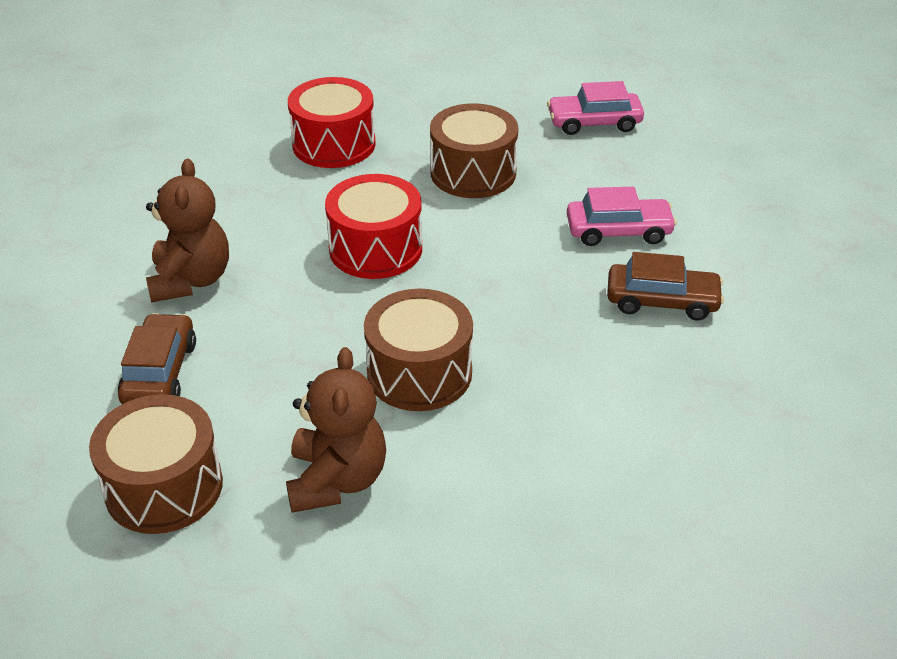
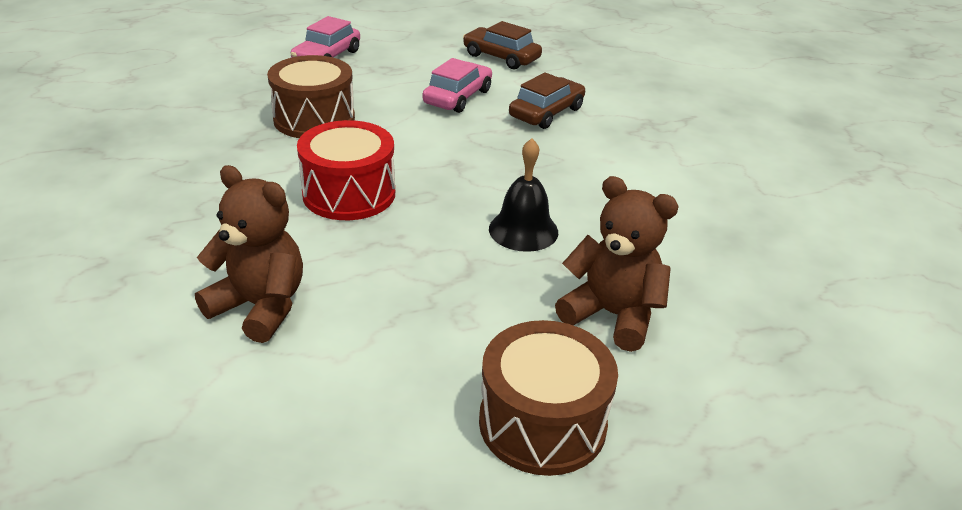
camera: 60 degrees left, 5 degrees down
brown car [118,313,196,404] -> brown car moved to [463,21,542,69]
red drum [288,77,376,168] -> none
brown drum [364,289,473,411] -> black bell [489,138,558,252]

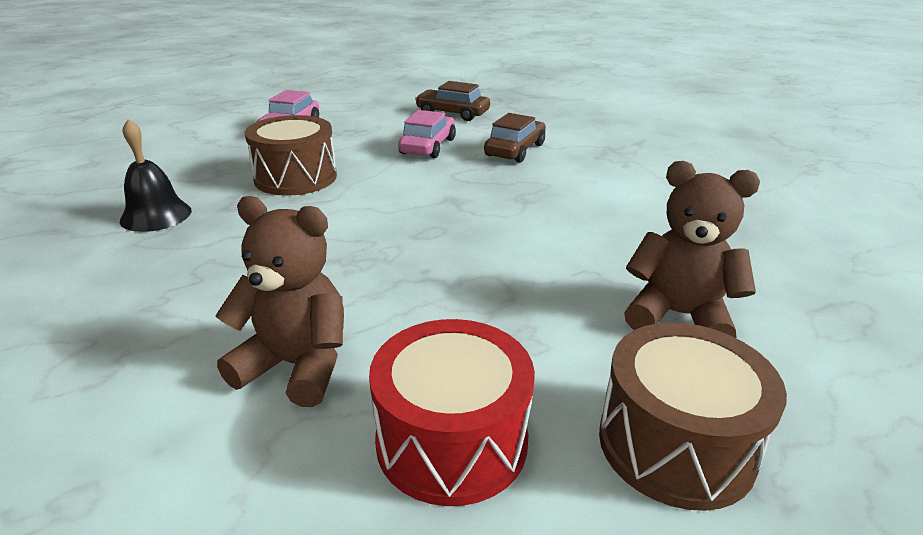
camera: 10 degrees left, 5 degrees down
red drum [297,120,395,220] -> red drum moved to [369,319,535,506]
black bell [489,138,558,252] -> black bell moved to [120,119,191,232]

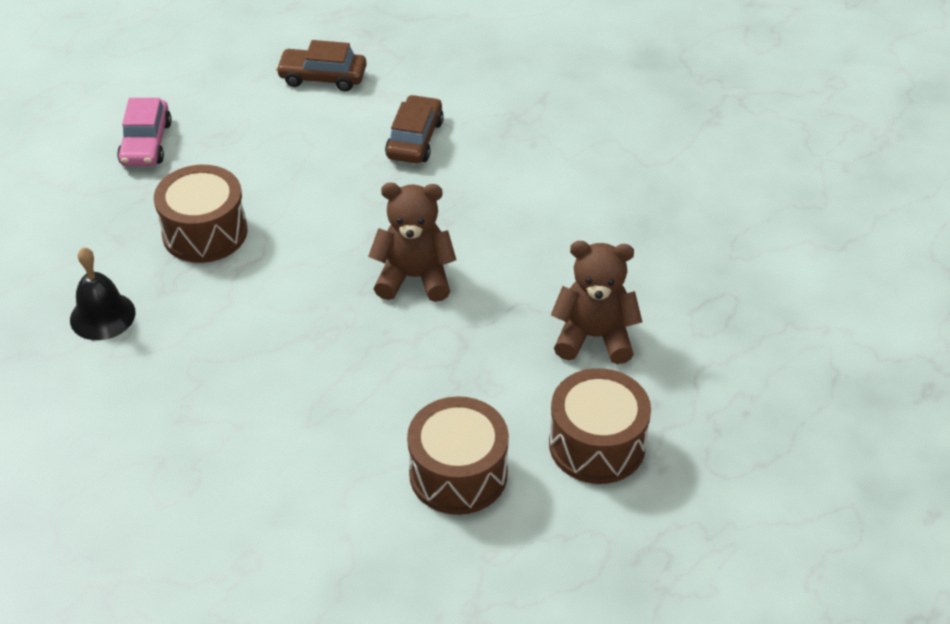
camera: 15 degrees left, 15 degrees up
brown teddy bear [216,196,344,407] -> brown teddy bear moved to [368,183,456,302]
red drum [369,319,535,506] -> brown drum [407,396,509,515]
pink car [398,110,456,158] -> none

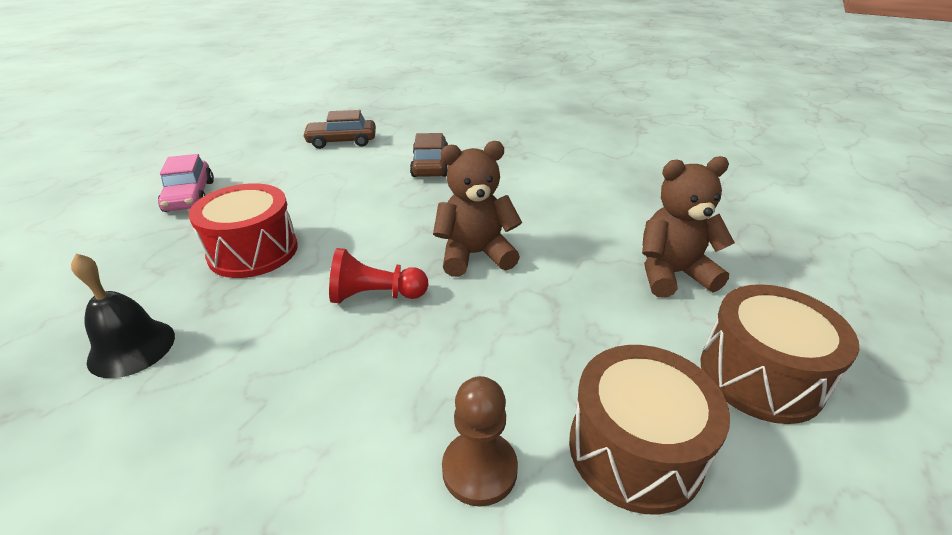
camera: 15 degrees left, 10 degrees down
brown drum [154,165,248,263] -> red drum [189,183,298,278]
none -> red pawn [329,248,429,303]
none -> brown pawn [442,376,518,507]

